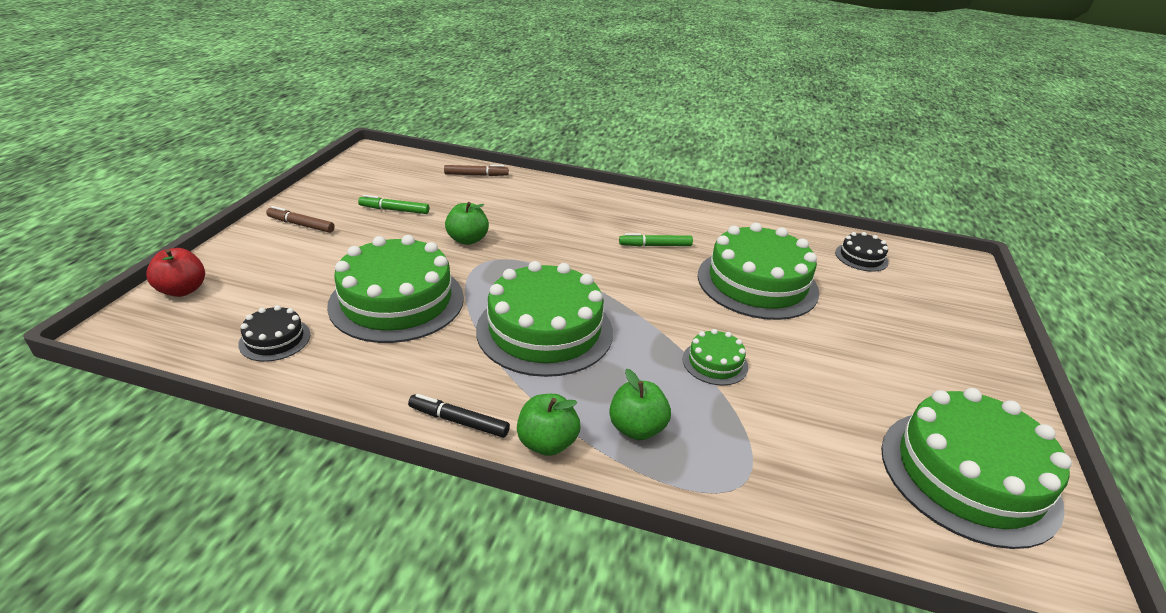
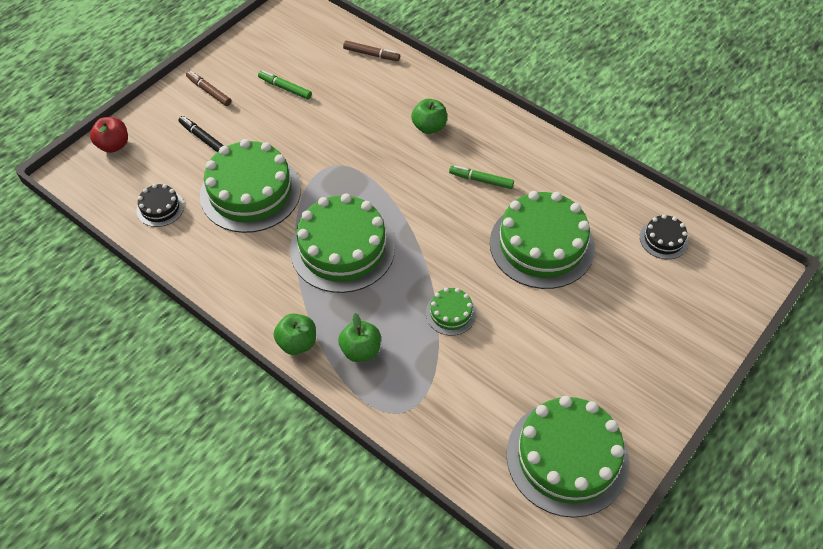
camera: 25 degrees right, 20 degrees up
black marker [408,394,510,438] -> black marker moved to [178,116,224,152]
green apple [445,202,489,245] -> green apple moved to [411,99,447,134]

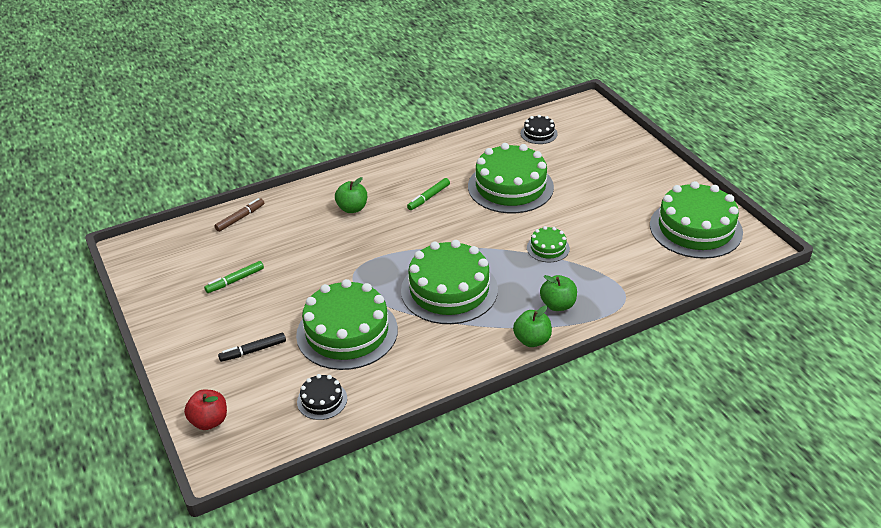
camera: 65 degrees left, 15 degrees down
brown marker [186,71,231,106] -> none

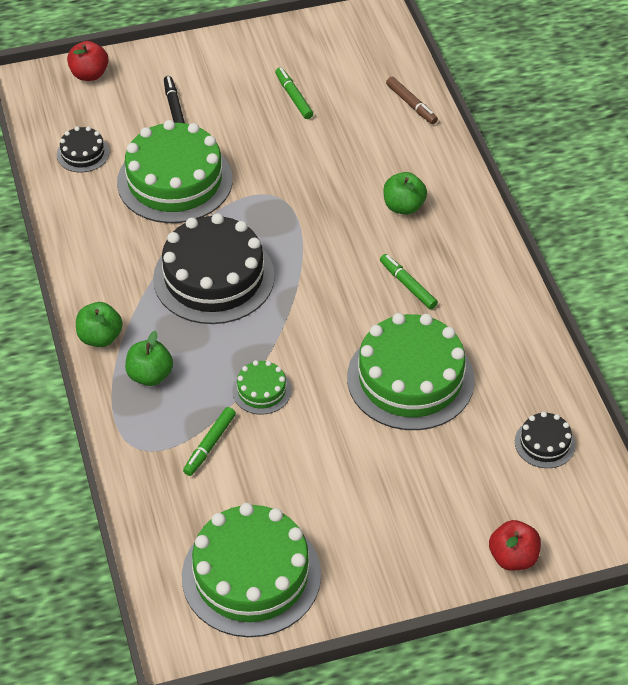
camera: 100 degrees right, 10 degrees up
green cake [401,240,498,324] -> black cake [153,213,275,324]
none -> green marker [183,407,236,476]
none -> red apple [489,520,541,571]

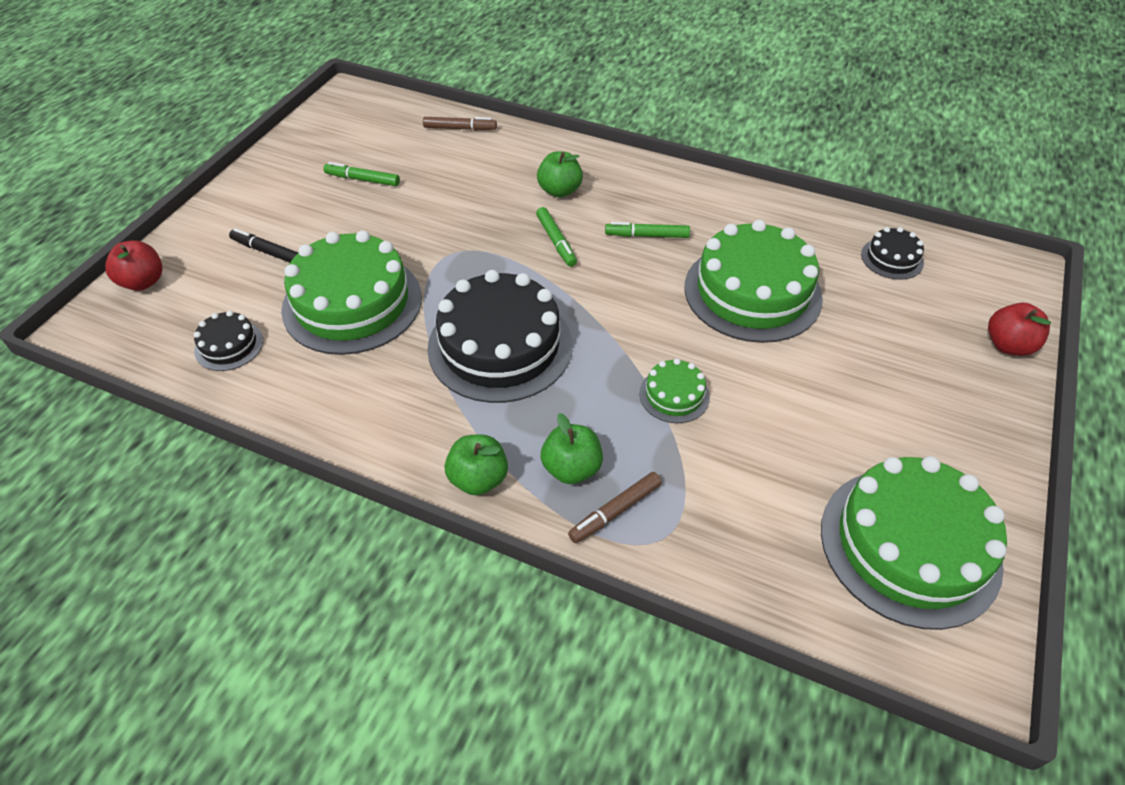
camera: 50 degrees left, 0 degrees up
green marker [183,407,236,476] -> green marker moved to [536,207,577,267]
none -> brown marker [568,472,662,543]

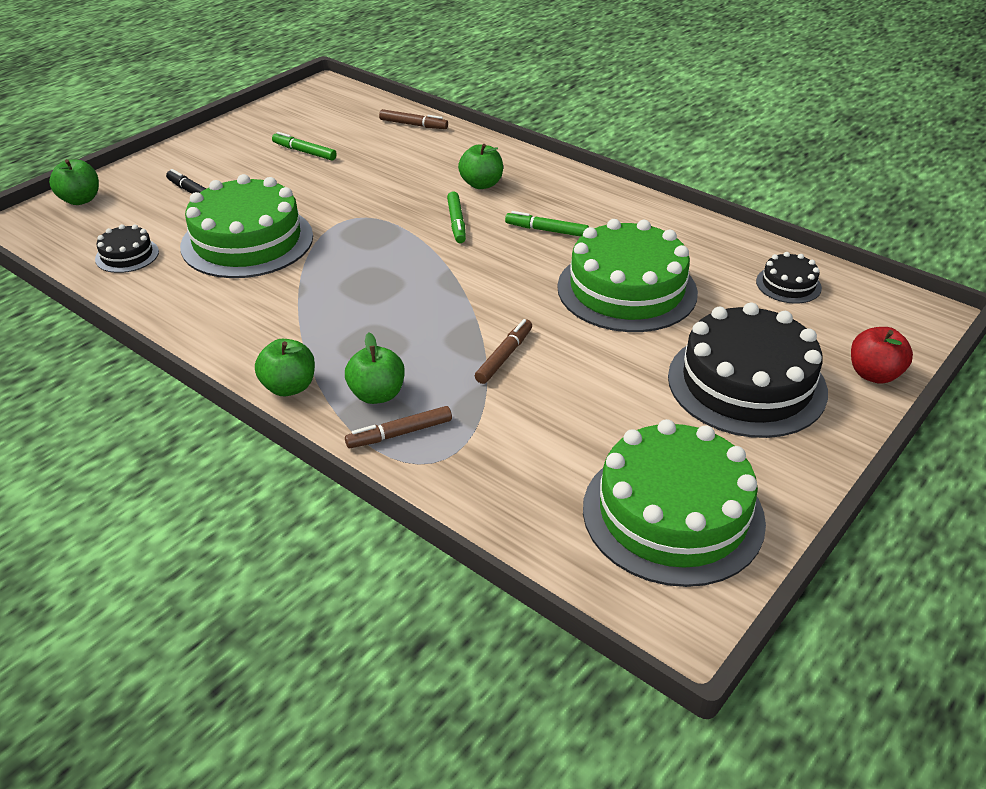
camera: 15 degrees right, 10 degrees down
red apple [105,240,163,291] -> green apple [49,159,99,205]
black cake [427,270,572,403] -> black cake moved to [668,302,828,438]
green cake [639,358,710,423] -> brown marker [475,319,532,384]

